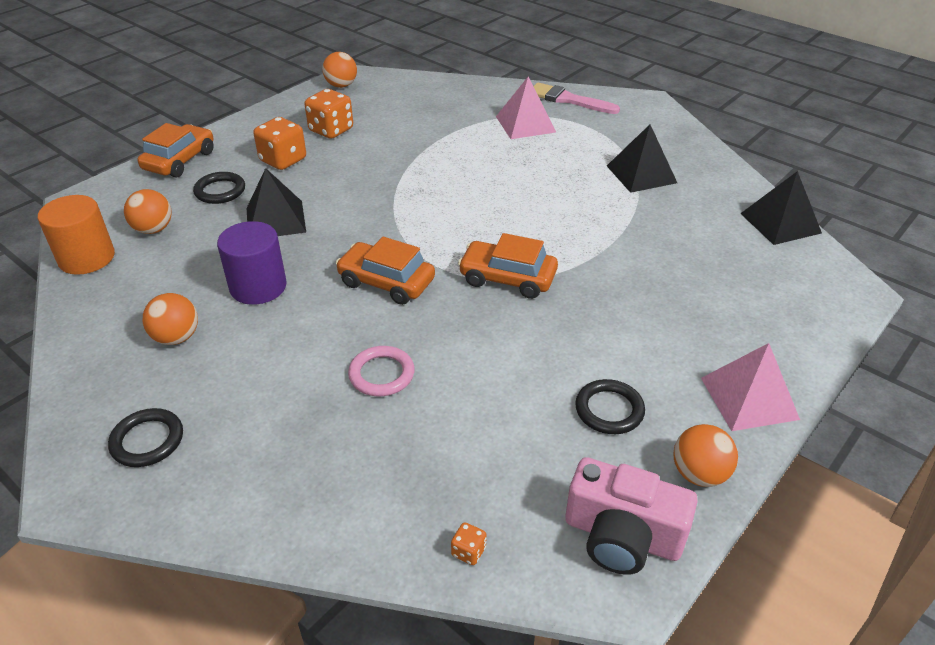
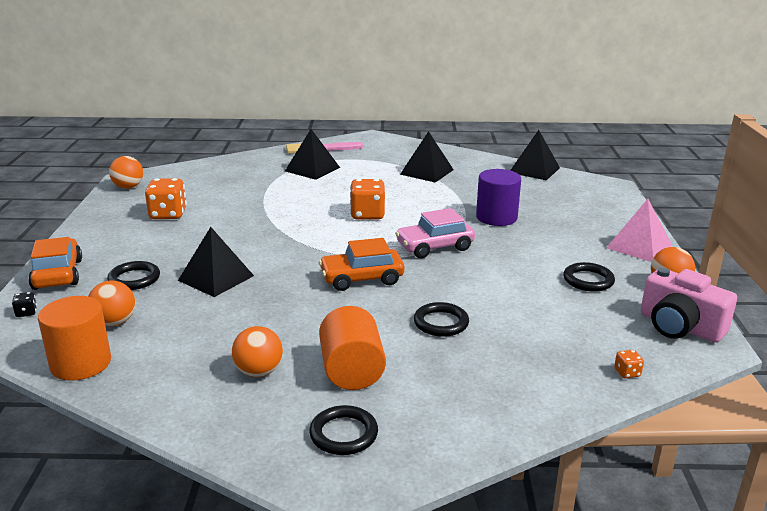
camera: 40 degrees left, 15 degrees down
purple cylinder [217,221,287,305] -> purple cylinder moved to [476,169,521,226]
orange dice [253,117,306,170] -> orange dice moved to [350,179,385,220]
pink ring [348,346,415,396] -> black ring [414,302,469,337]
orange car [458,233,558,299] -> pink car [395,208,475,258]
pink pyramid [496,77,556,139] -> black pyramid [285,129,340,180]
pink camera [565,457,698,575] -> pink camera turned 60 degrees clockwise [641,267,737,343]
none -> black dice [12,292,37,317]
none -> orange cylinder [319,306,386,390]

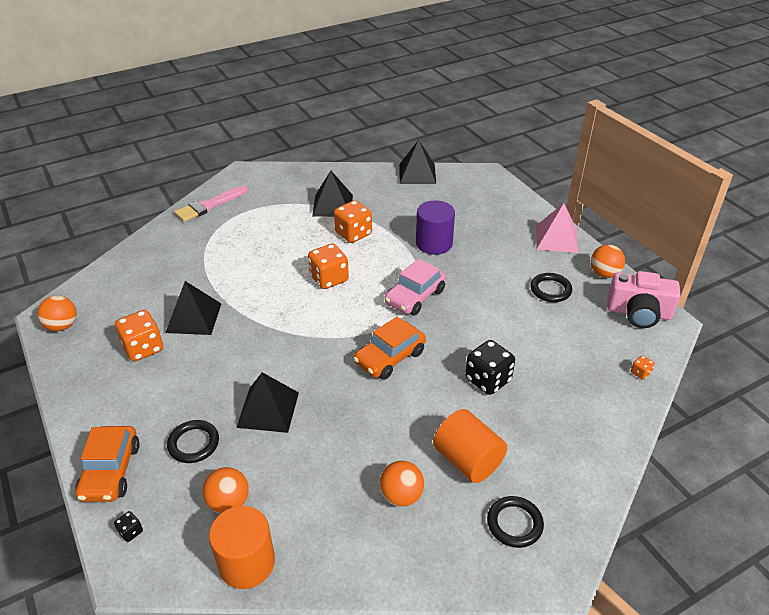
camera: 30 degrees left, 15 degrees up
orange car [28,237,82,290] -> orange car turned 135 degrees counterclockwise [75,426,140,502]
black pyramid [285,129,340,180] -> black pyramid moved to [165,281,221,335]
black ring [414,302,469,337] -> black dice [465,340,515,395]
none -> orange dice [334,200,372,243]

